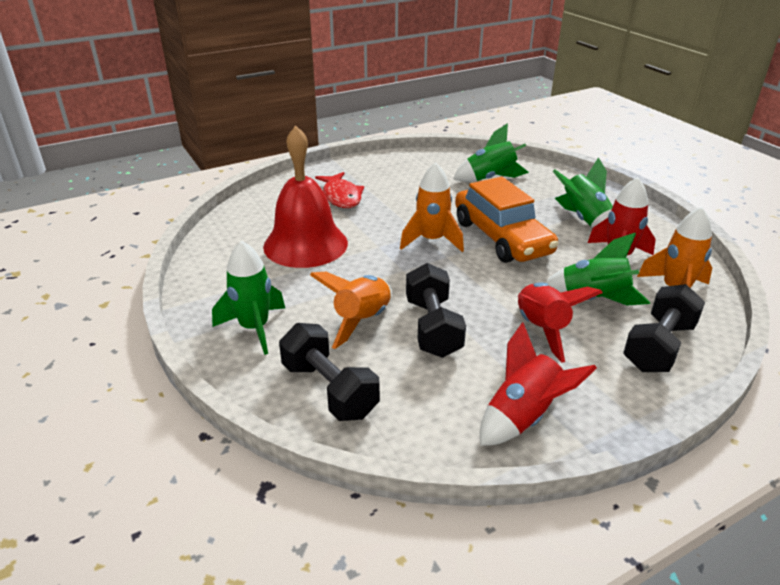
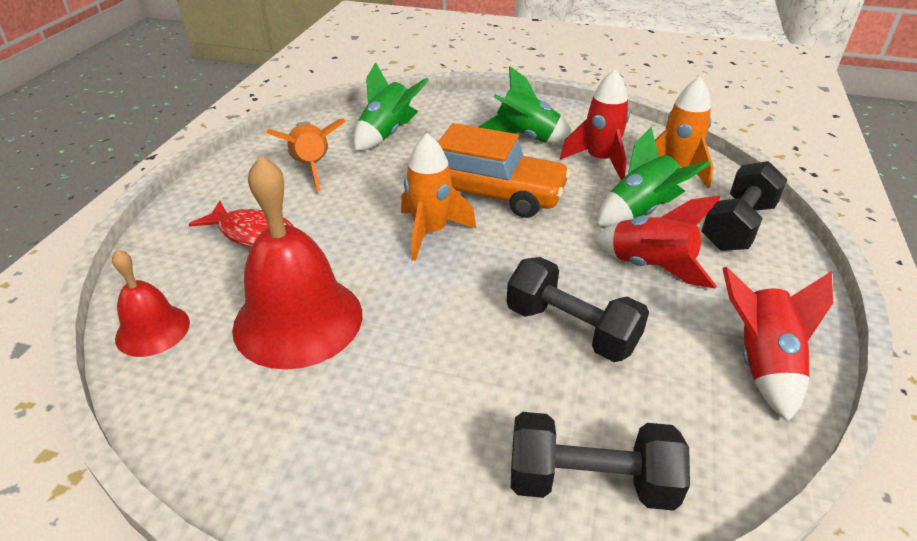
camera: 45 degrees left, 5 degrees up
green rocket [212,241,285,355] -> none
orange rocket [310,272,391,349] -> orange rocket moved to [266,119,346,192]
black dumbbell [623,284,705,372] -> black dumbbell turned 45 degrees clockwise [701,161,788,251]
none -> red bell [112,250,190,357]

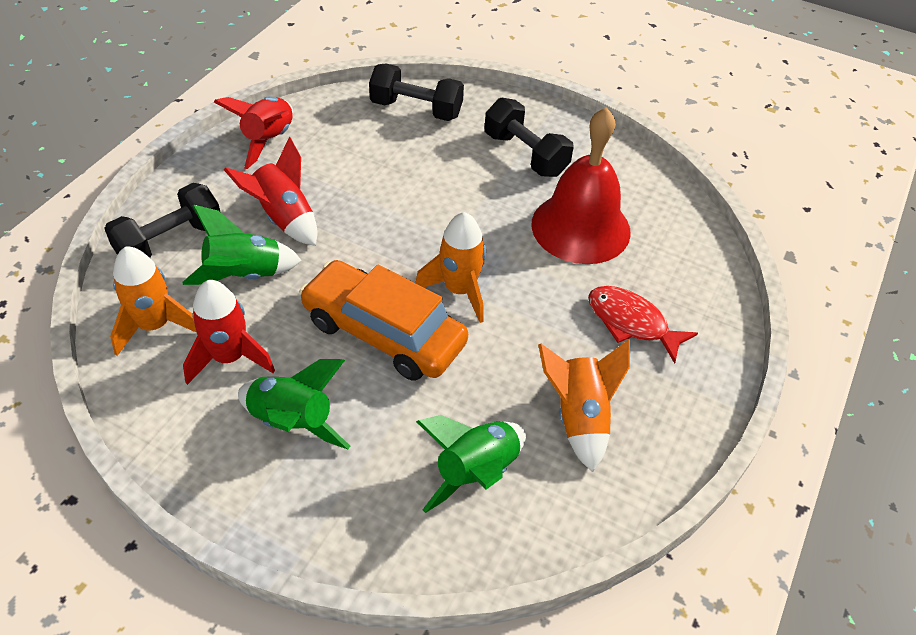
camera: 170 degrees left, 10 degrees up
red bell [112,250,190,357] -> none
black dumbbell [506,257,649,362] -> black dumbbell moved to [485,98,574,177]

